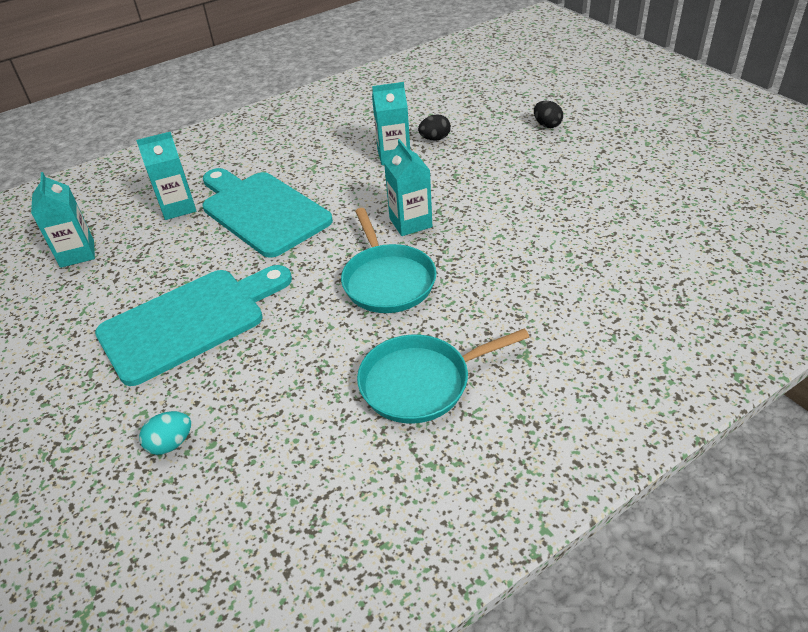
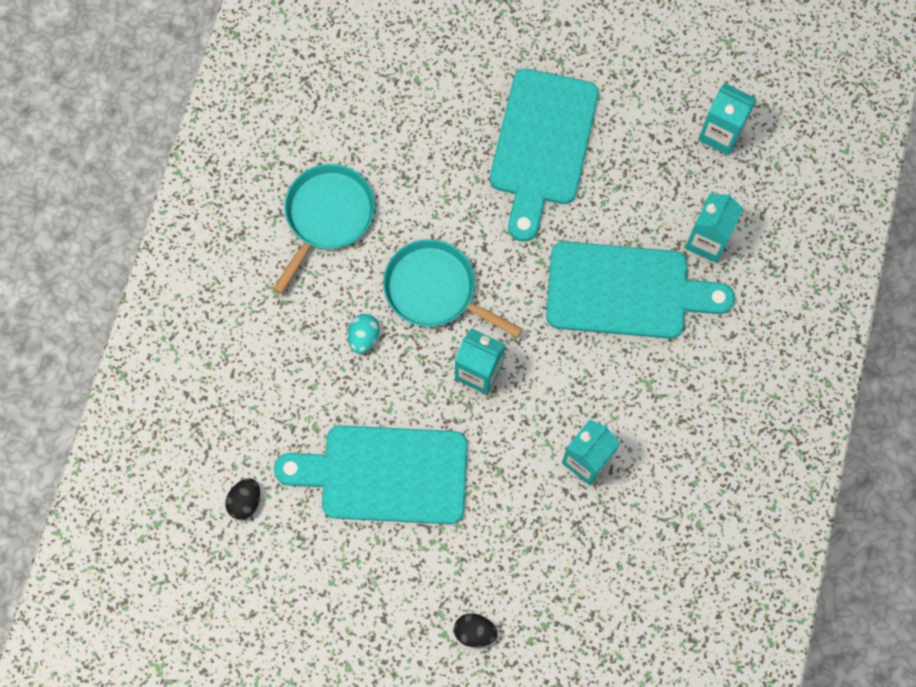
camera: 135 degrees right, 30 degrees up
turquoise egg [139,411,191,455] -> turquoise egg moved to [348,314,380,354]
black egg [418,114,451,140] -> black egg moved to [225,478,260,519]
none -> turquoise cutting board [274,425,468,524]

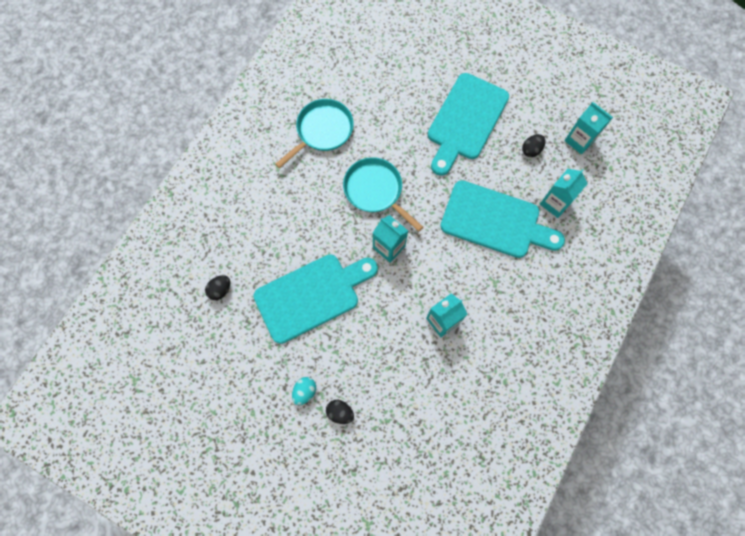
camera: 15 degrees right, 0 degrees up
turquoise cutting board [274,425,468,524] -> turquoise cutting board turned 135 degrees clockwise [253,254,378,344]
turquoise egg [348,314,380,354] -> turquoise egg moved to [292,377,316,405]
none -> black egg [522,134,545,157]

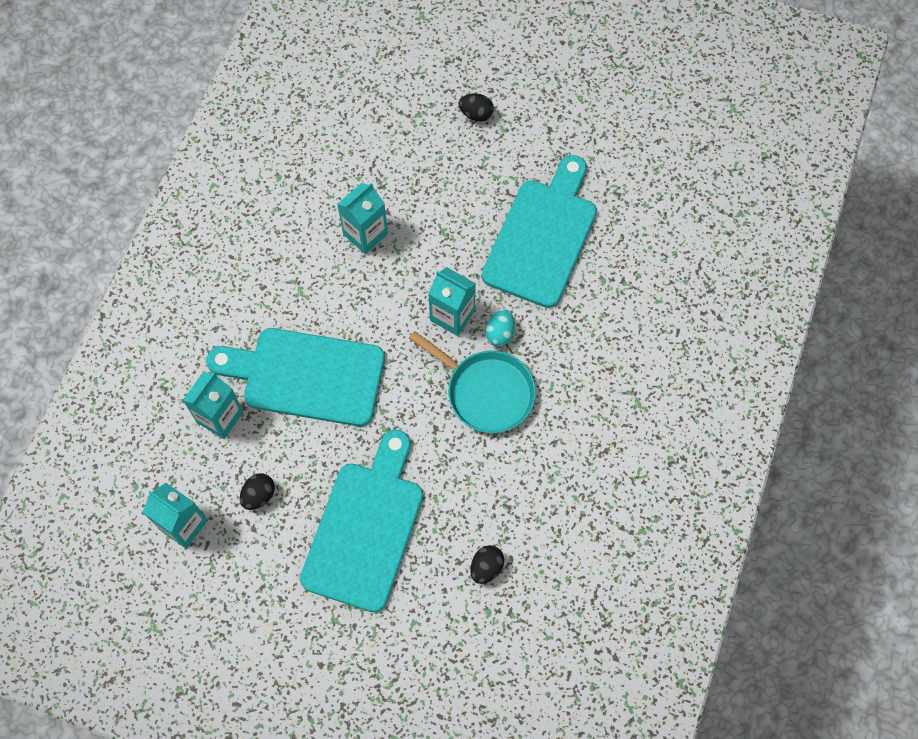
camera: 170 degrees right, 5 degrees down
black egg [205,275,230,300] -> black egg moved to [470,545,504,584]
turquoise cutting board [253,254,378,344] -> turquoise cutting board turned 150 degrees clockwise [482,155,597,308]
turquoise pan [275,99,354,168] -> none
turquoise egg [292,377,316,405] -> turquoise egg moved to [485,309,515,346]

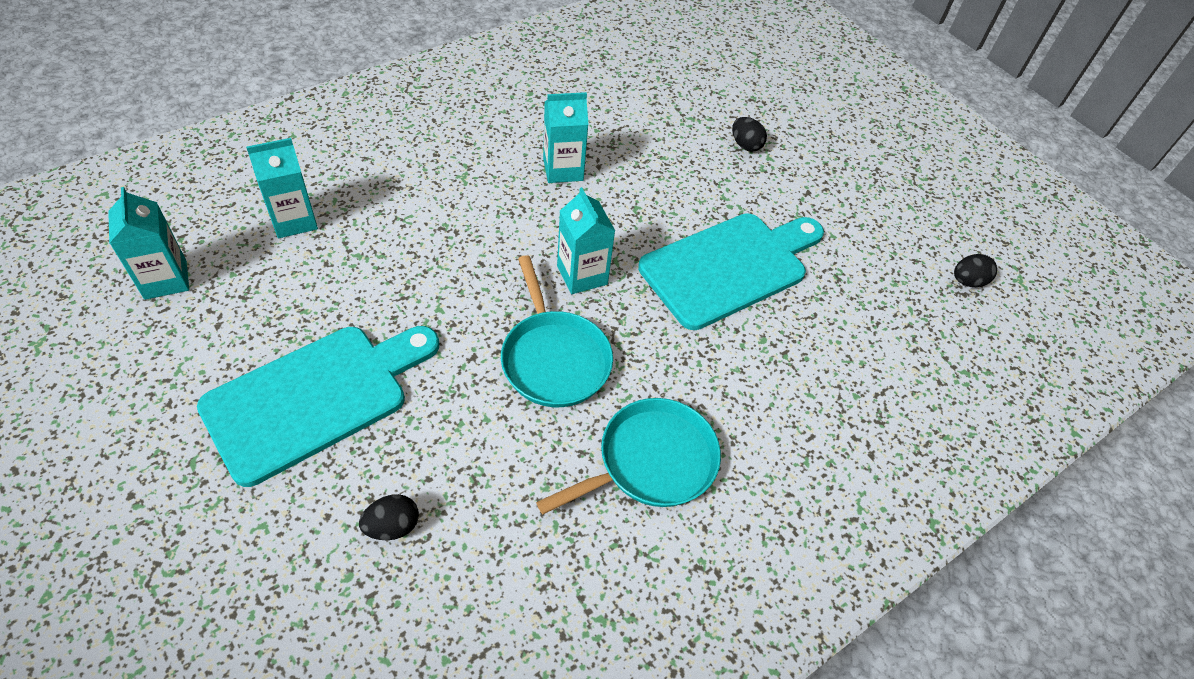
camera: 30 degrees right, 15 degrees down
turquoise cutting board [206,328,385,426] -> none
black egg [240,473,275,510] -> black egg moved to [954,254,997,287]
turquoise egg [485,309,515,346] -> none
none -> turquoise pan [536,398,721,514]

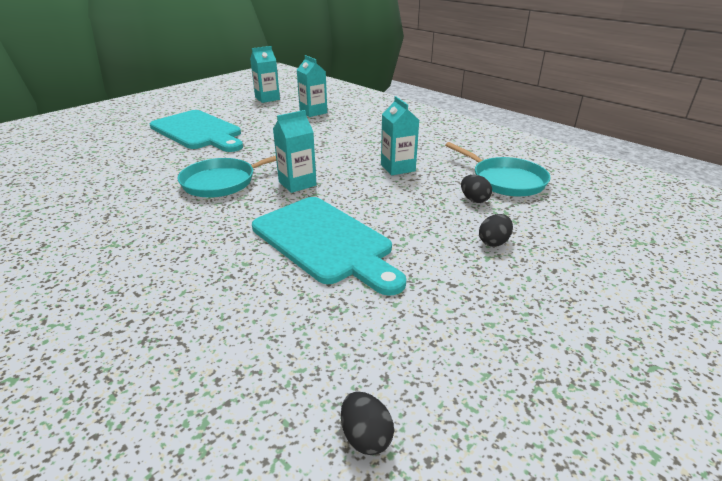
camera: 85 degrees right, 20 degrees down
black egg [359,494,419,540] -> black egg moved to [461,175,492,203]
turquoise pan [536,398,721,514] -> turquoise pan moved to [445,142,551,197]

